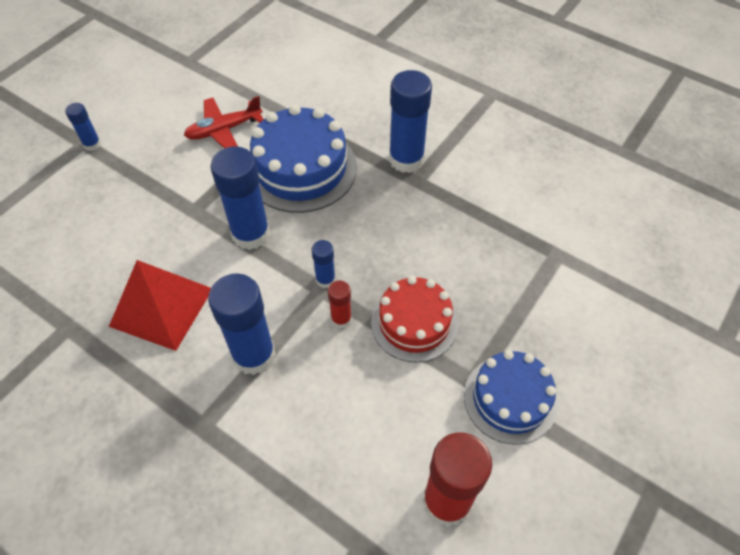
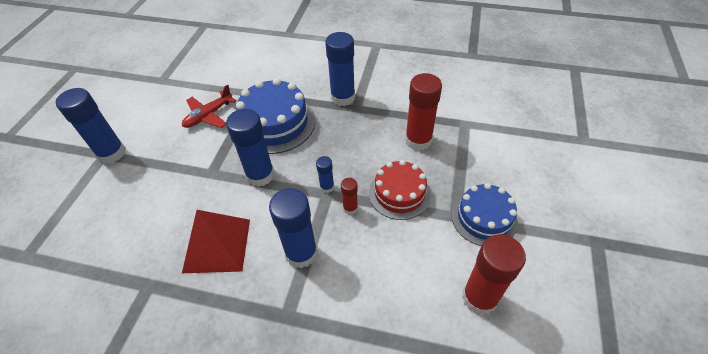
camera: 20 degrees left, 5 degrees down
blue glue stick [65,103,101,151] -> blue glue stick [56,88,126,164], size x2.01
none -> red glue stick [405,73,442,151]

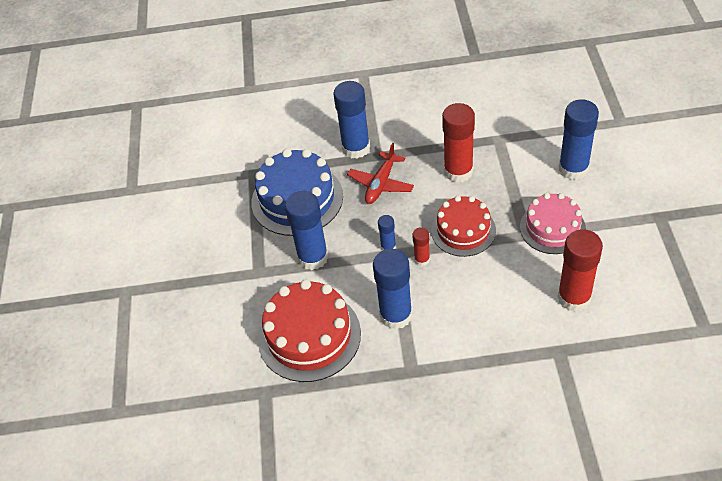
camera: 15 degrees left, 0 degrees up
blue glue stick [56,88,126,164] -> blue glue stick moved to [559,99,599,180]
red plane [182,84,237,128] -> red plane moved to [347,143,414,204]
red pyramid [182,210,250,273] -> red cake [258,279,361,382]
blue cake [451,183,518,246] -> pink cake [520,193,586,254]

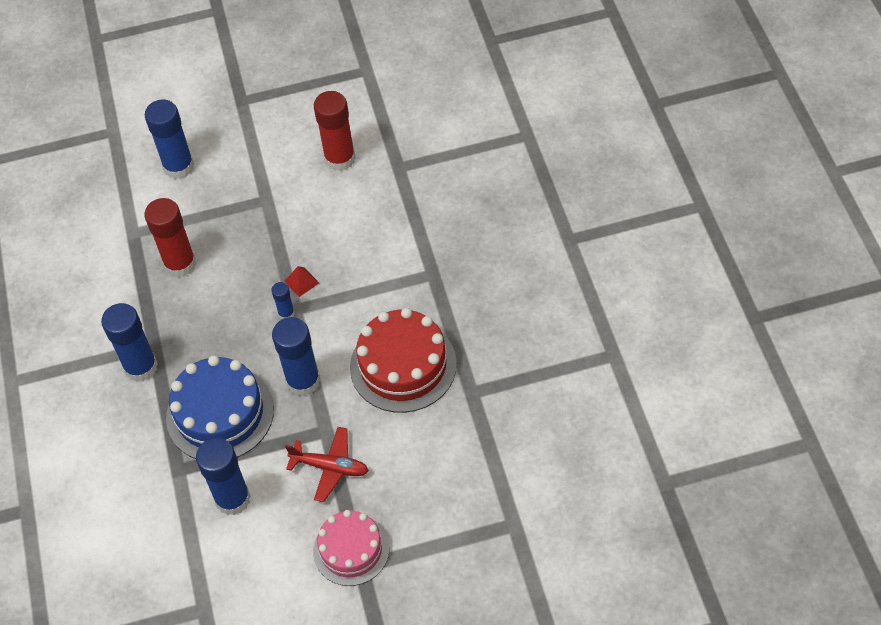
camera: 100 degrees left, 5 degrees up
red plane [347,143,414,204] -> red plane moved to [285,427,369,502]
blue glue stick [373,249,413,330] -> blue glue stick moved to [196,438,251,515]
red glue stick [412,227,430,266] -> red pyramid [284,266,319,297]
red cake [431,196,496,257] -> none
pink cake [520,193,586,254] -> pink cake moved to [313,510,389,586]

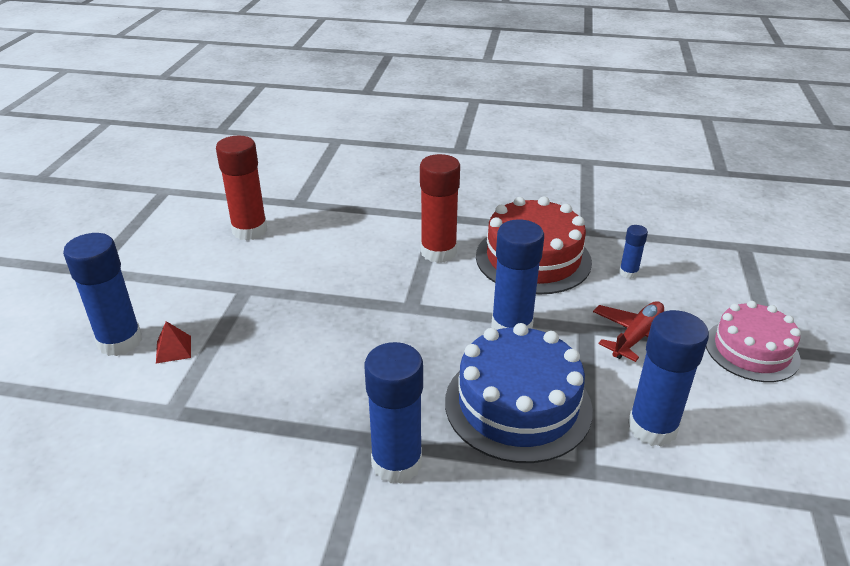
camera: 70 degrees left, 20 degrees down
red glue stick [144,198,196,278] -> red glue stick moved to [420,154,460,263]
blue glue stick [271,282,295,319] -> blue glue stick moved to [619,225,648,279]
red pyramid [284,266,319,297] -> red pyramid moved to [156,321,191,363]

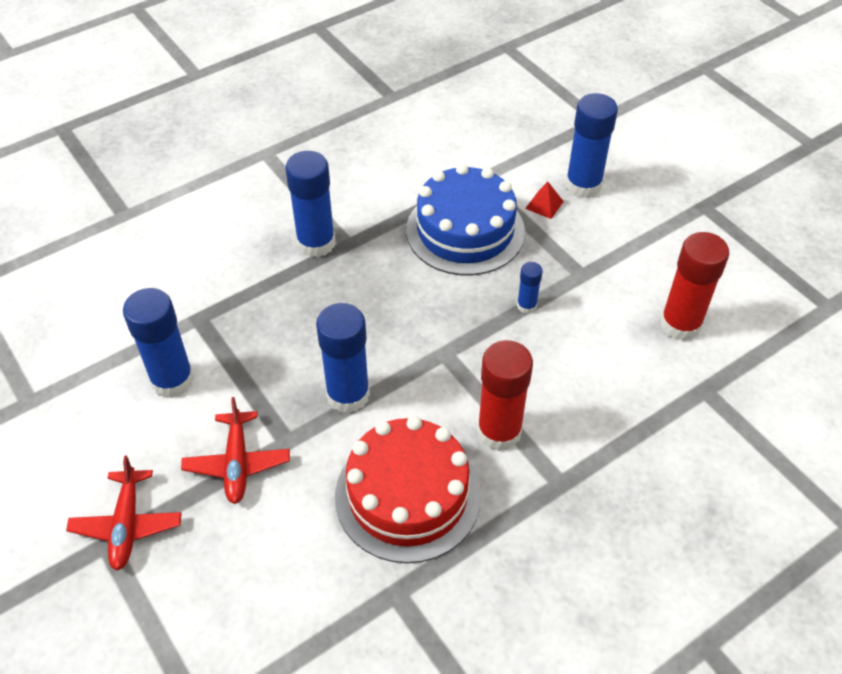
camera: 135 degrees right, 15 degrees up
blue cake [445,323,593,463] -> blue cake moved to [406,164,525,276]
blue glue stick [619,225,648,279] -> blue glue stick moved to [517,262,543,314]
pink cake [706,301,801,382] -> red plane [66,455,182,571]

